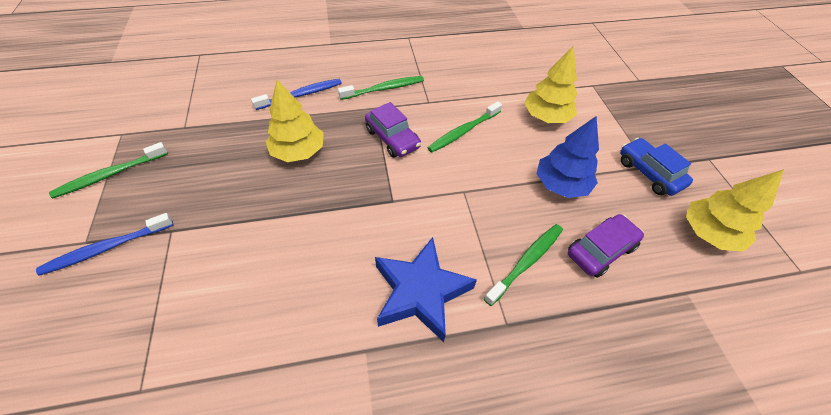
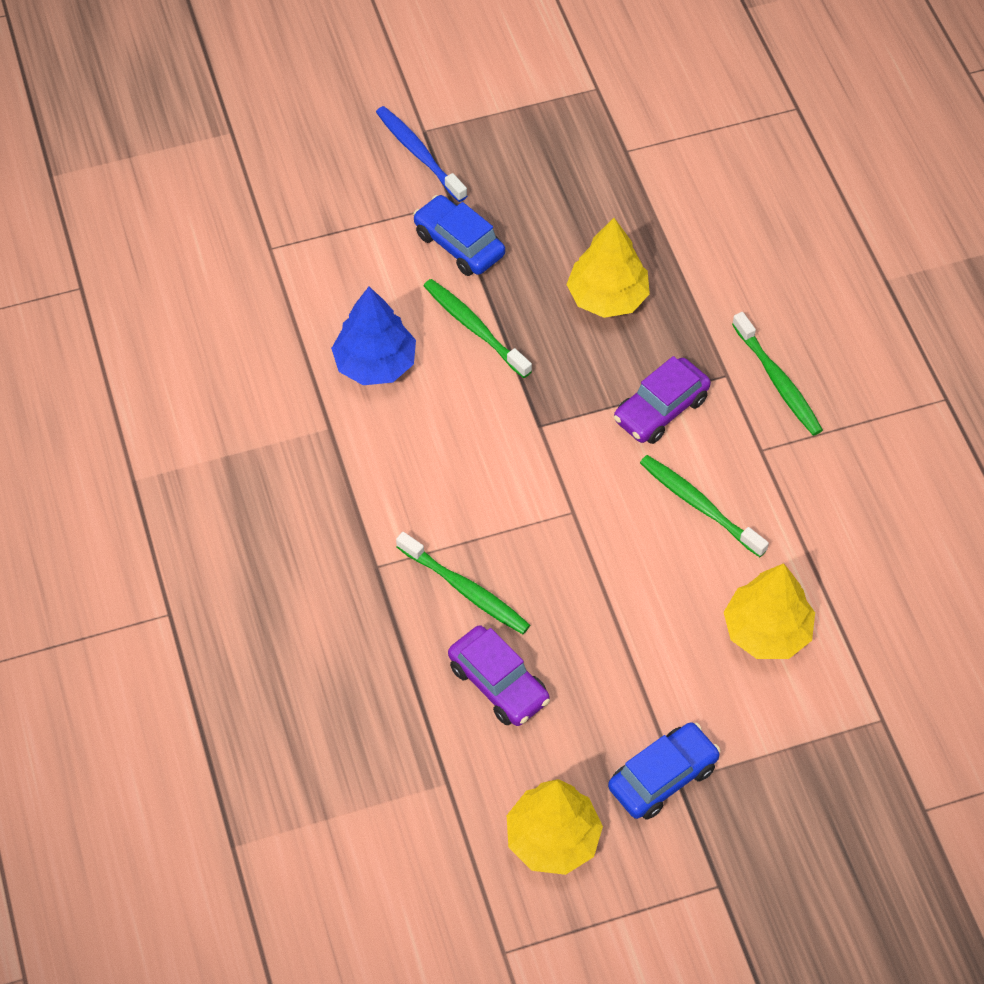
camera: 85 degrees right, 5 degrees up
green toothbrush [49,142,168,199] -> green toothbrush moved to [424,279,532,378]
blue toothbrush [251,79,342,110] -> none
blue star [375,237,477,342] -> none
blue tree [536,116,599,198] -> blue tree moved to [331,286,416,385]
none -> blue car [413,195,505,276]

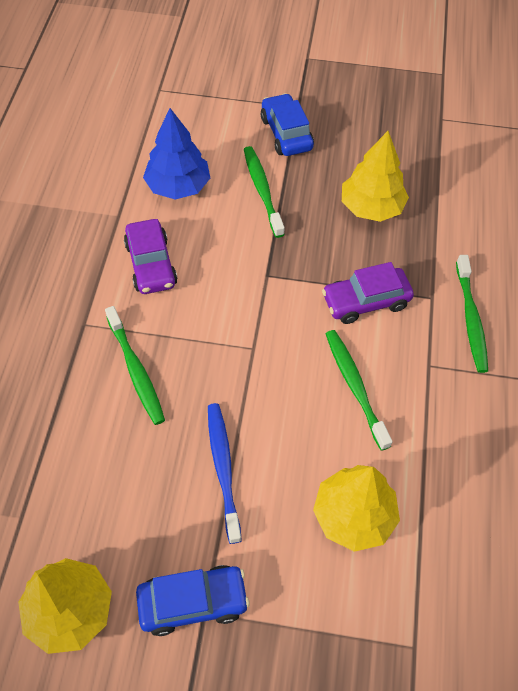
camera: 25 degrees right, 0 degrees up
blue toothbrush [376,106,467,202] -> blue toothbrush moved to [208,403,242,544]
purple car [448,625,550,726] -> purple car moved to [124,219,178,294]

